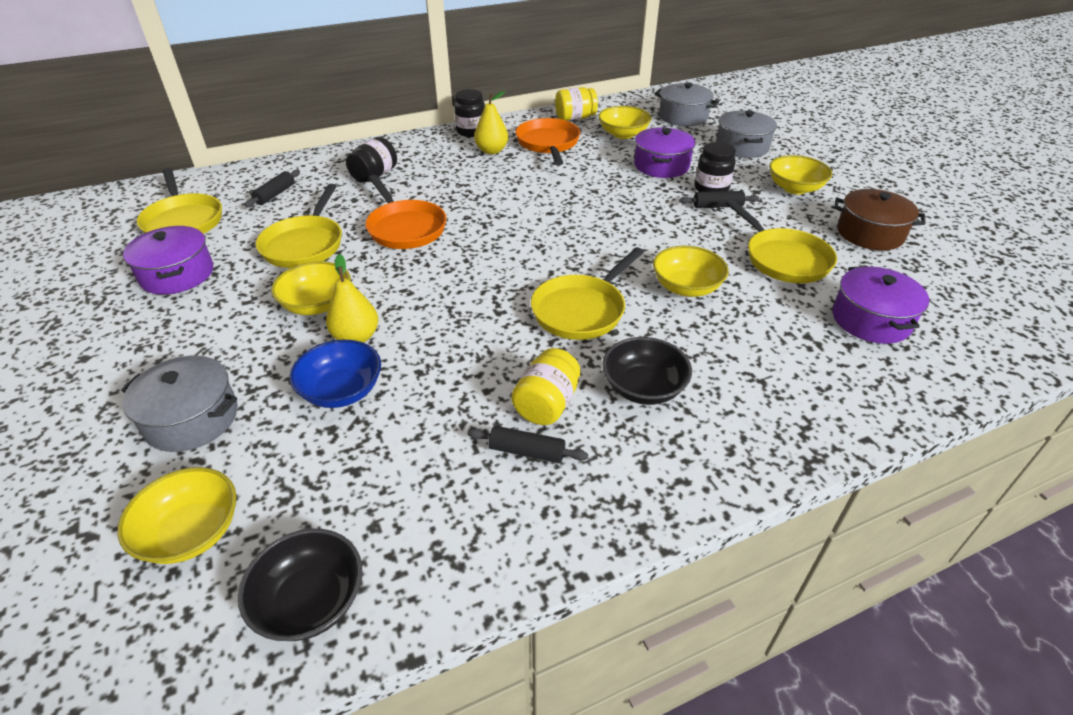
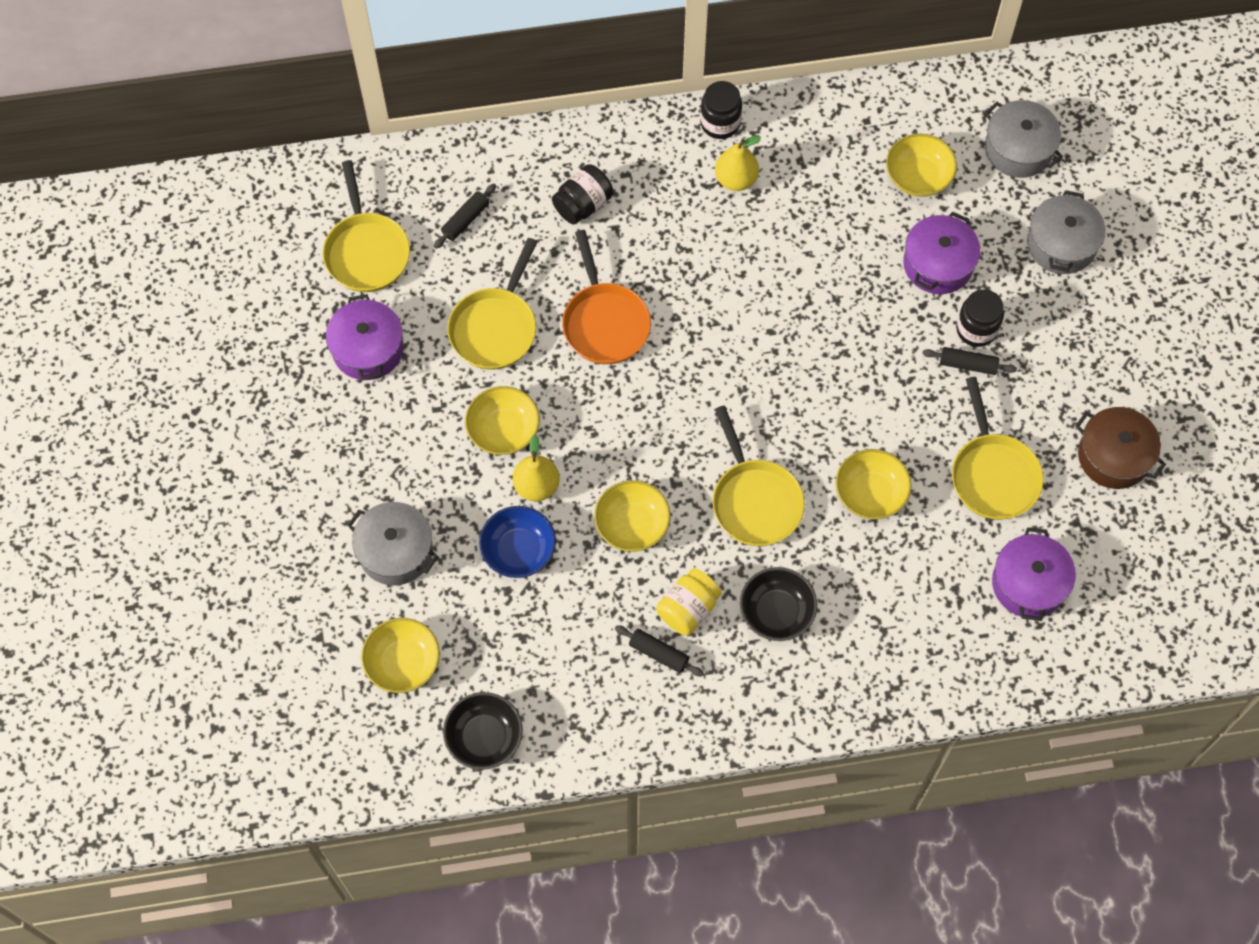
camera: 15 degrees right, 25 degrees up
orange pan [515,118,580,165] -> none
yellow pan [531,247,644,340] -> yellow pan turned 75 degrees counterclockwise [712,406,805,546]
yellow jar [555,87,598,121] -> none
yellow bowl [769,155,832,194] -> yellow bowl moved to [594,480,671,552]

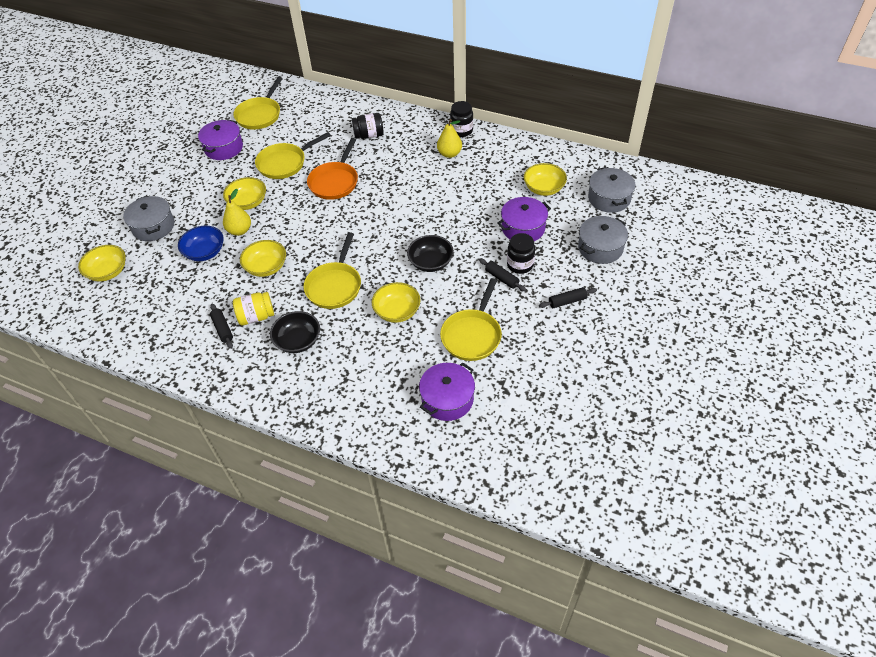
camera: 35 degrees right, 15 degrees down
black rolling pin [434,184,496,249] -> black rolling pin moved to [539,287,597,308]
black bowl [443,692,523,770] -> black bowl moved to [407,235,454,272]
brown pot [1075,407,1166,489] -> none

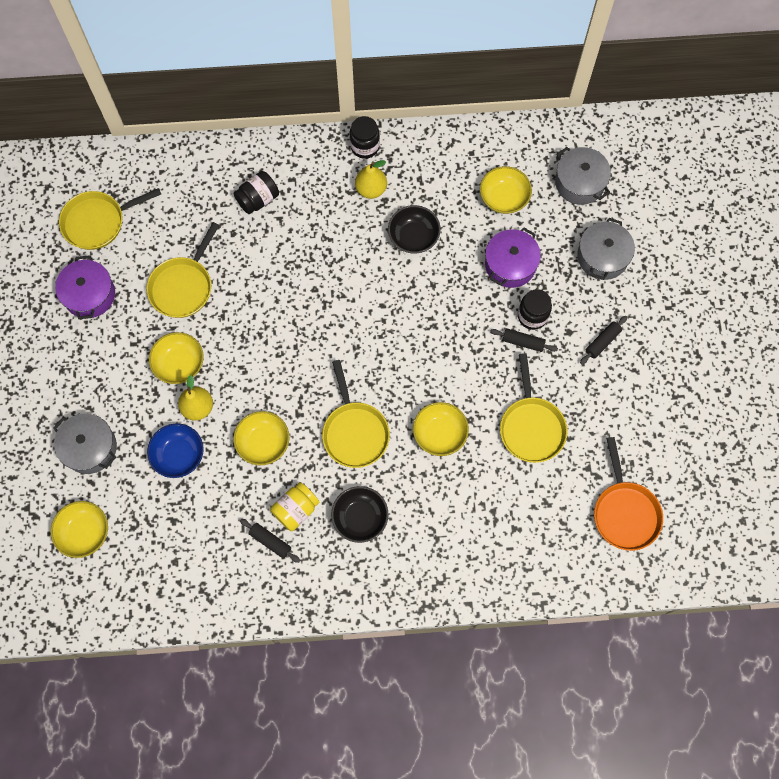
camera: 30 degrees left, 20 degrees up
yellow pan [233,77,283,130] -> yellow pan turned 75 degrees clockwise [59,188,161,250]
orange pan [307,138,358,200] -> orange pan moved to [594,437,663,551]
black bowl [407,235,454,272] -> black bowl moved to [388,205,441,254]
purple pot [419,363,475,421] -> none

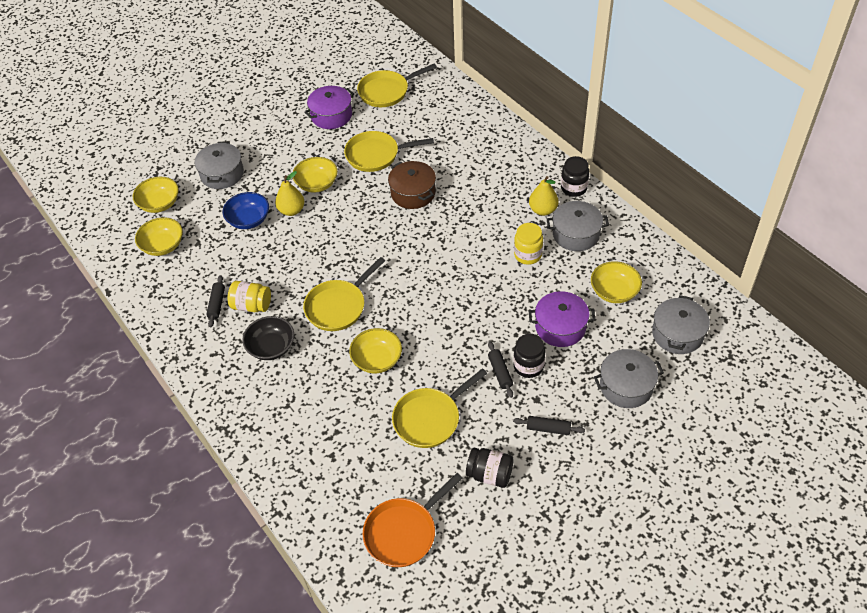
camera: 60 degrees right, 20 degrees down
yellow pan [59,188,161,250] -> yellow pan turned 60 degrees counterclockwise [357,63,437,107]
yellow bowl [233,411,289,465] -> yellow bowl moved to [135,217,183,256]
black jar [234,171,279,214] -> black jar moved to [466,448,514,488]
black bowl [388,205,441,254] -> yellow jar [514,223,543,265]
none -> brown pot [388,161,436,209]
none -> grey pot [547,201,609,251]

